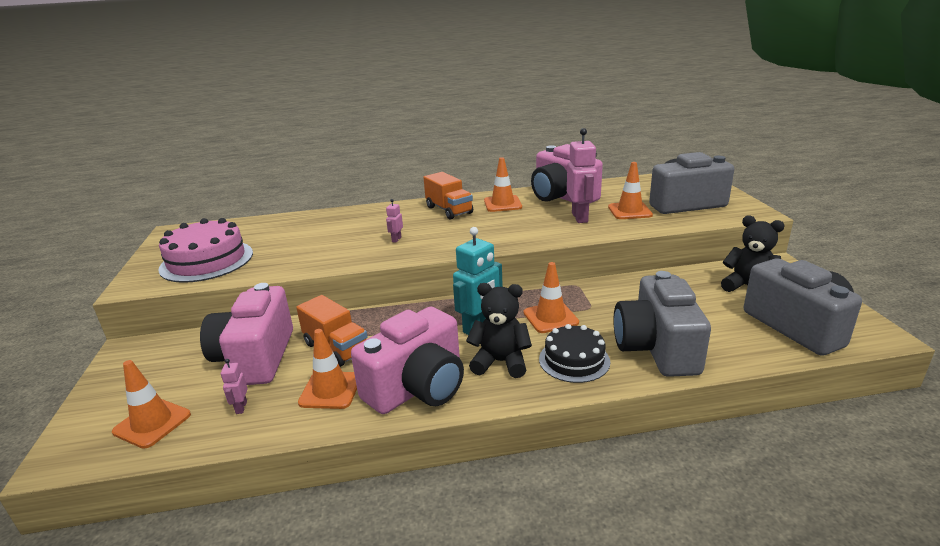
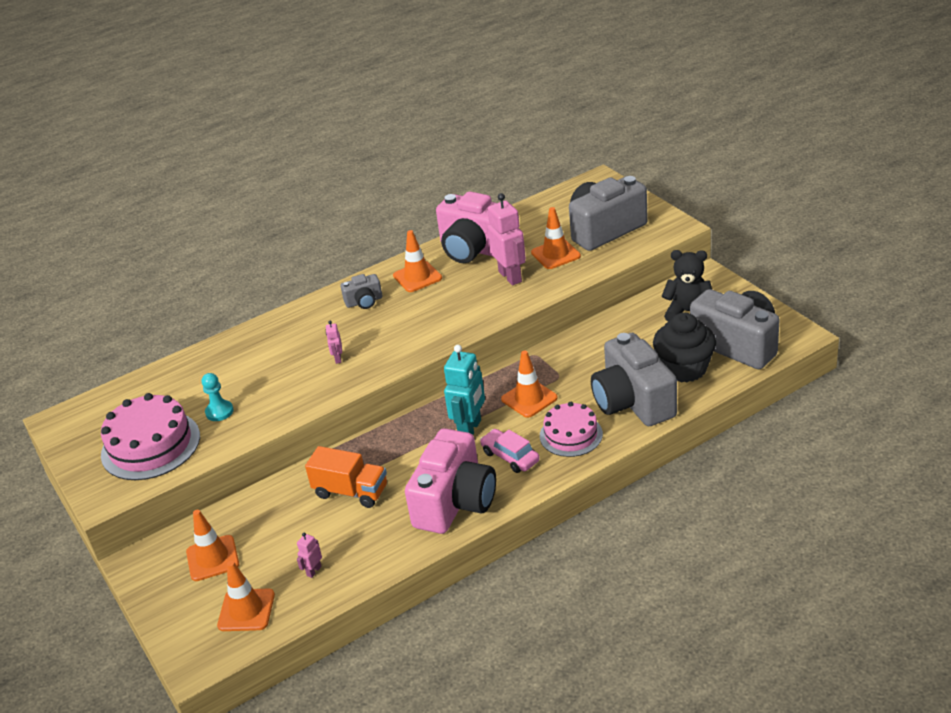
camera: 20 degrees left, 10 degrees up
pink camera [200,283,293,385] -> none
pink robot [221,359,248,414] -> pink robot turned 60 degrees clockwise [297,532,322,578]
orange traffic cone [298,329,357,409] -> orange traffic cone moved to [186,510,239,581]
orange truck [423,172,473,220] -> grey camera [341,274,382,309]
black teddy bear [466,283,532,378] -> pink car [480,429,540,473]
black cake [539,324,610,383] -> pink cake [540,402,603,457]
none -> turquoise pawn [202,373,234,421]
none -> black cupcake [653,313,716,382]

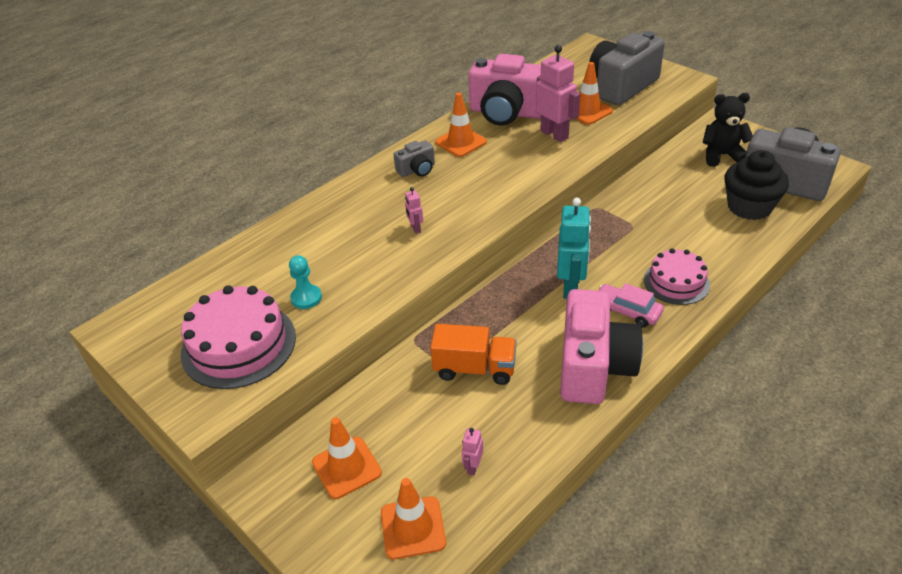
camera: 15 degrees left, 5 degrees up
orange traffic cone [501,350,558,418] -> none
grey camera [591,333,677,426] -> none

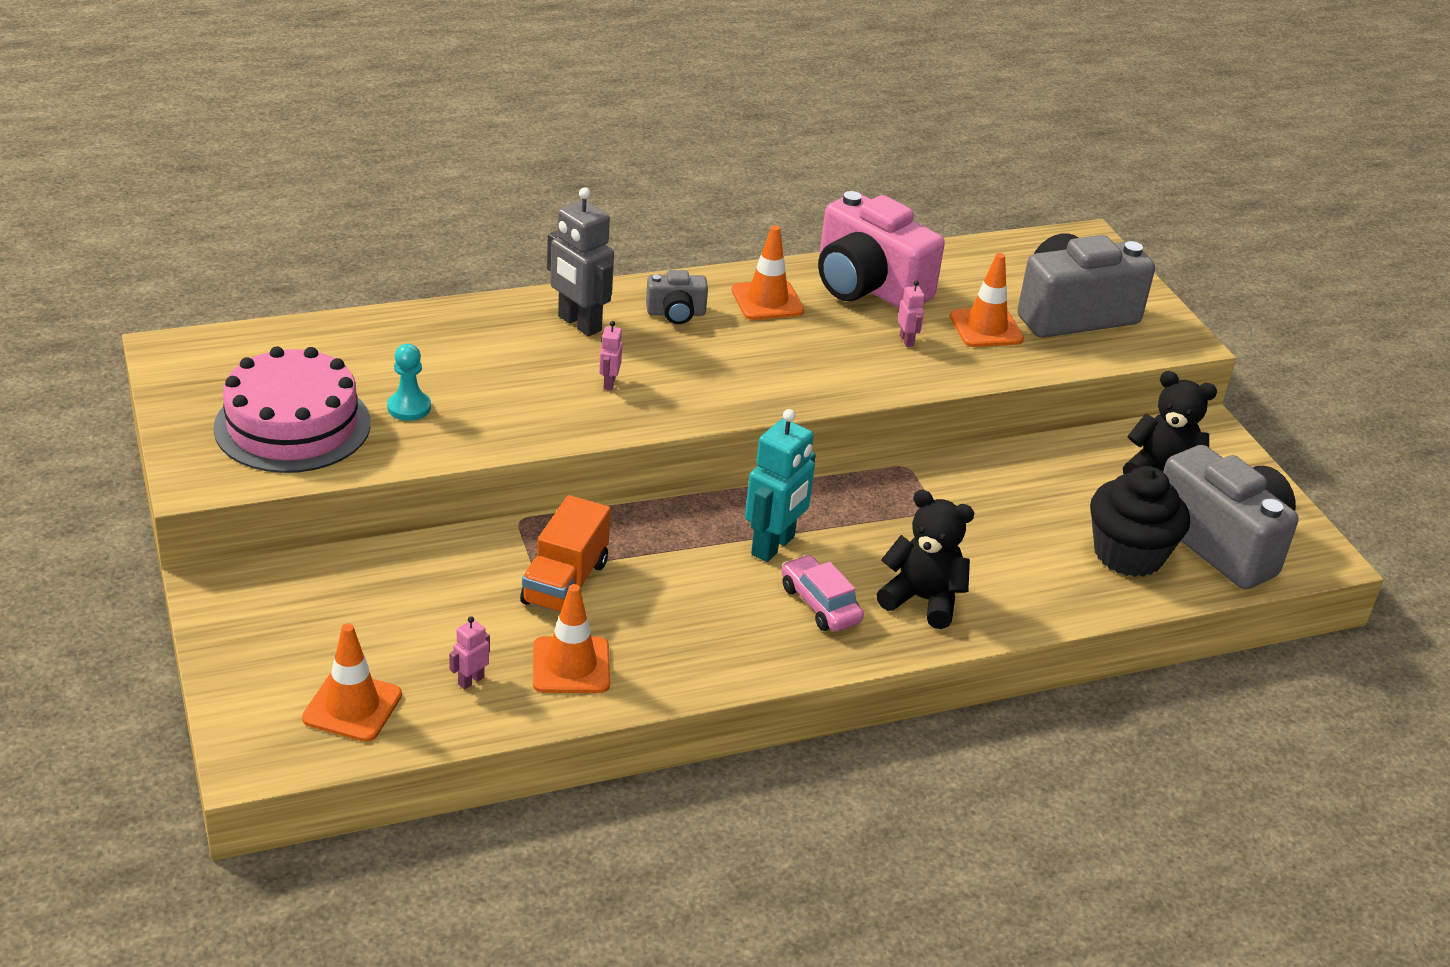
camera: 20 degrees right, 5 degrees down
orange traffic cone [312,417,382,499] -> orange traffic cone moved to [533,584,610,693]
orange truck [430,324,517,385] -> orange truck turned 75 degrees clockwise [520,495,611,613]
pink robot [536,45,581,142] -> pink robot [898,280,925,347], size x0.46
pink camera [560,289,643,404] -> none
pink cake [644,248,710,305] -> black teddy bear [876,490,974,629]
none -> grey robot [547,187,614,336]

